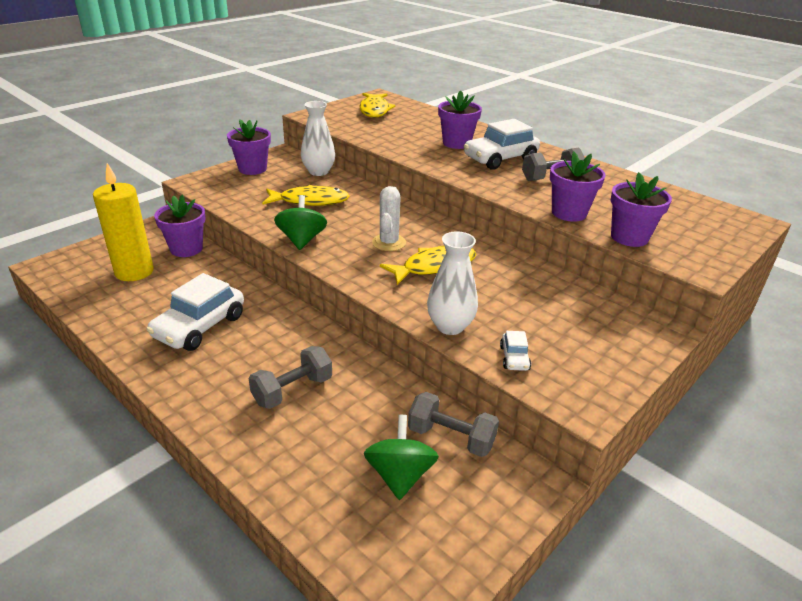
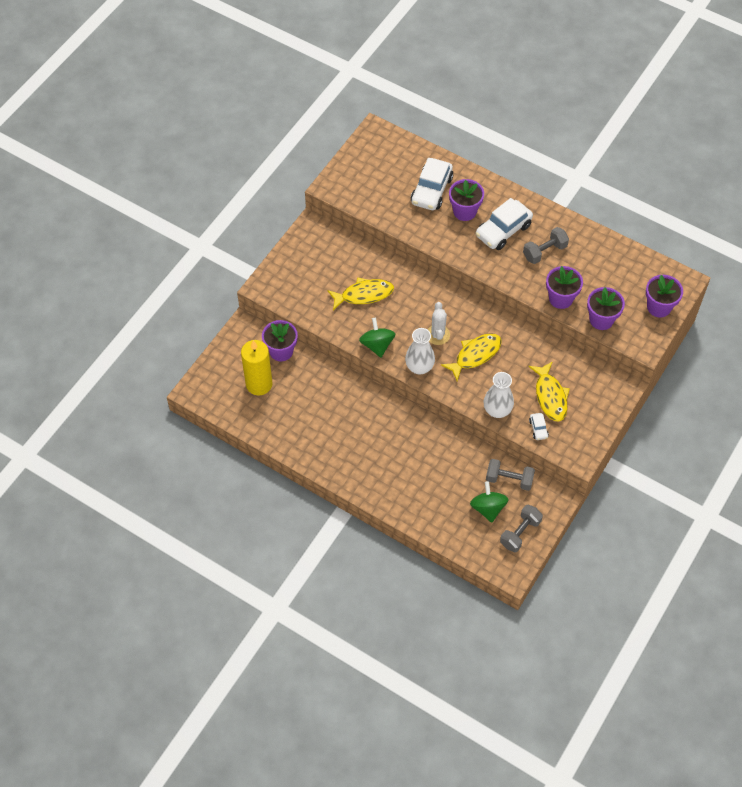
camera: 10 degrees left, 25 degrees up
white car [147,273,244,351] -> white car moved to [411,158,453,210]
purple flower pot [227,119,271,175] -> purple flower pot moved to [646,275,683,317]
grey dumbbell [249,346,332,409] -> grey dumbbell moved to [500,505,543,552]
white vase [301,101,335,176] -> white vase moved to [405,328,435,374]
yellow fish [359,93,396,118] -> yellow fish moved to [528,361,570,422]

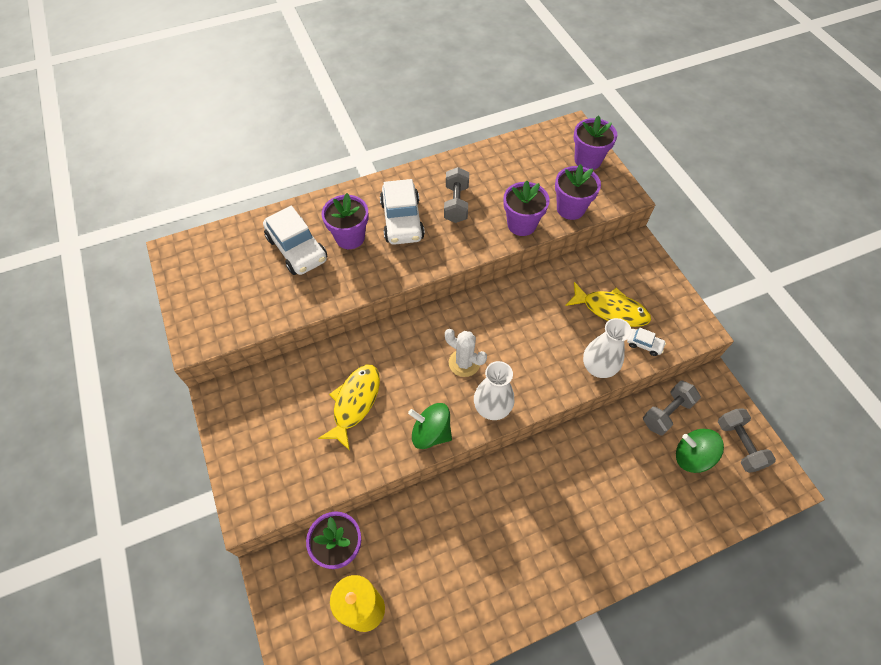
camera: 55 degrees left, 0 degrees up
yellow fish [441,333,502,381] -> none

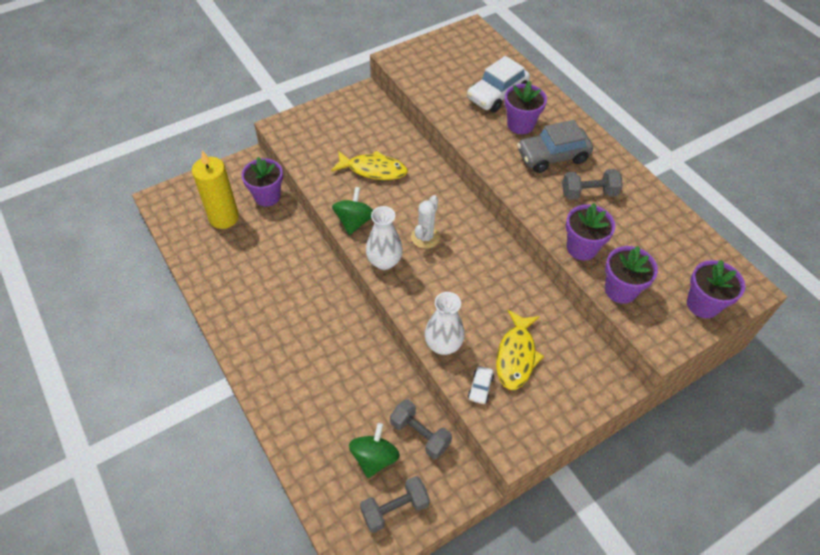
camera: 80 degrees right, 5 degrees down
white car [380,179,425,245] -> grey car [517,120,593,173]

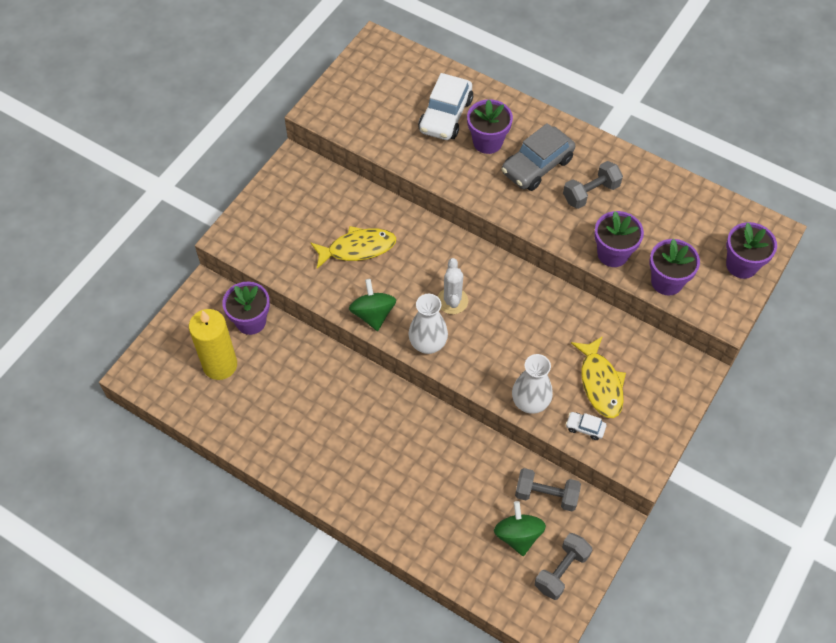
camera: 25 degrees left, 5 degrees up
white car [468,366,494,404] -> white car turned 120 degrees clockwise [566,412,606,440]

